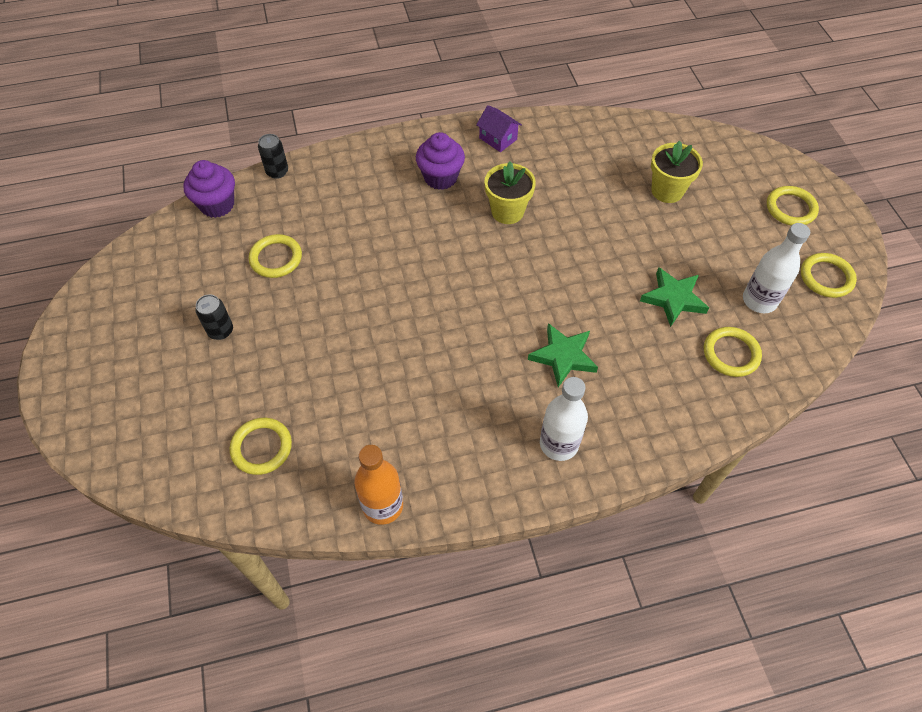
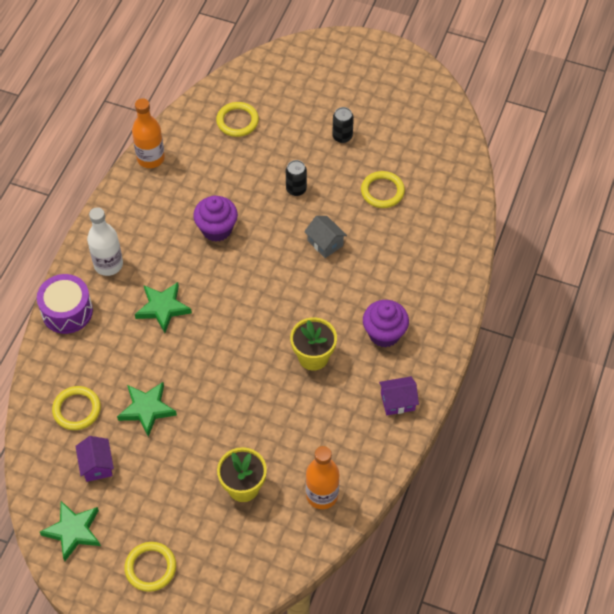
camera: 125 degrees right, 0 degrees up
purple cupcake [183,160,235,218] -> purple cupcake moved to [193,196,238,242]
black can [258,134,288,179] -> black can moved to [286,160,307,196]
white bottle [743,223,810,313] -> purple house [75,436,114,482]
yellow ring [801,253,857,298] -> green star [40,501,101,561]
none -> purple drum [37,274,93,334]
none -> grey house [304,216,347,258]
none -> orange bottle [306,446,339,509]

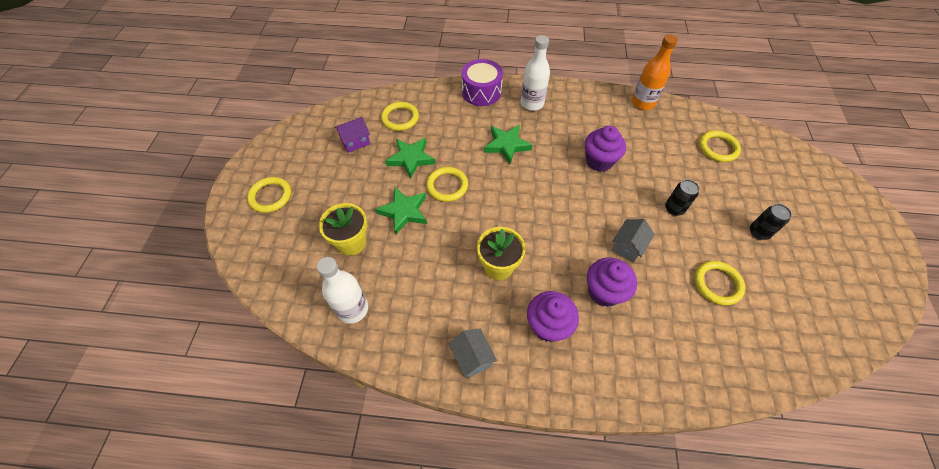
camera: 75 degrees right, 0 degrees up
green star [40,501,101,561] -> green star moved to [375,187,427,234]
orange bottle [306,446,339,509] -> white bottle [317,257,368,324]
purple house [379,376,419,415] -> grey house [449,328,497,379]
none -> yellow ring [426,167,468,202]
none -> purple cupcake [587,257,637,307]

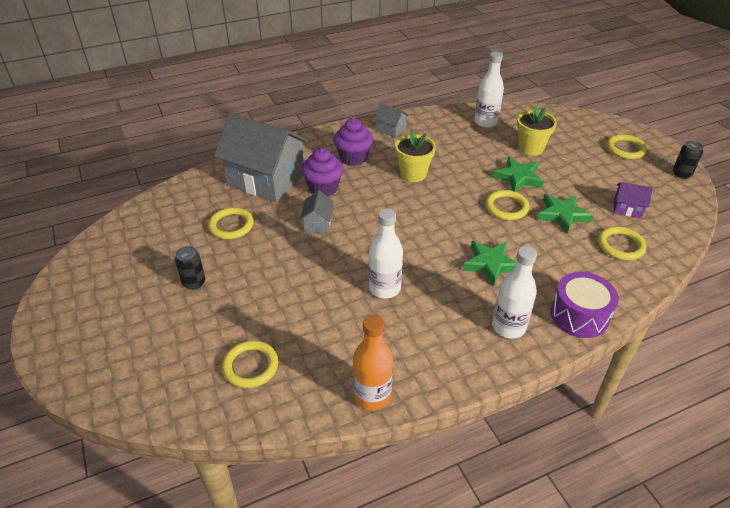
camera: 150 degrees right, 15 degrees down
purple house [335,117,370,153] -> purple house turned 75 degrees clockwise [614,182,653,218]
purple cupcake [585,126,626,172] -> white bottle [369,208,403,298]
black can [665,180,699,216] -> black can moved to [673,141,703,179]
none -> grey house [214,113,308,202]

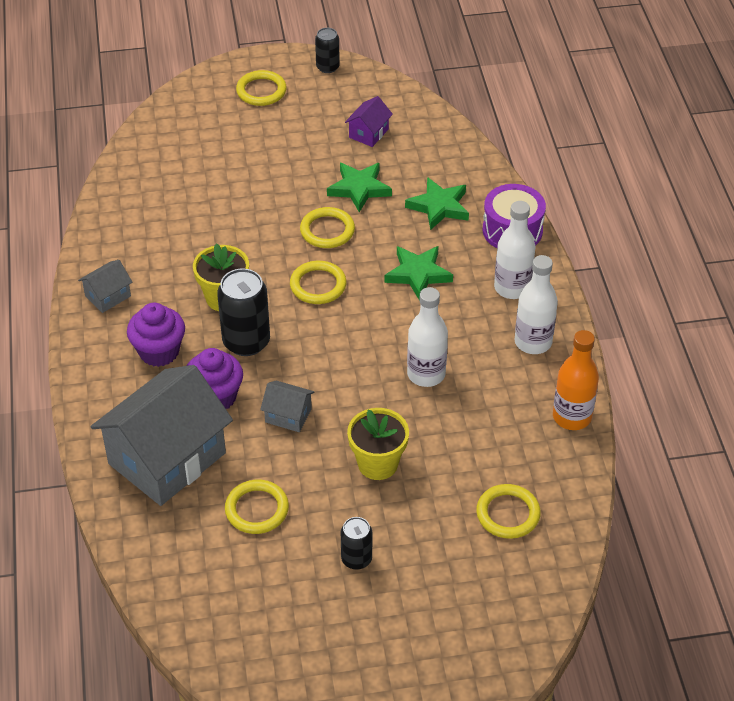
camera: 75 degrees left, 5 degrees up
white bottle [474,52,504,128] -> white bottle moved to [515,255,558,354]
green star [492,157,544,192] -> green star moved to [405,177,469,230]
yellow flower pot [517,106,557,156] -> yellow flower pot moved to [347,408,409,480]
yellow ring [598,226,647,261] -> yellow ring moved to [290,261,347,304]
none -> black can [217,268,270,356]

